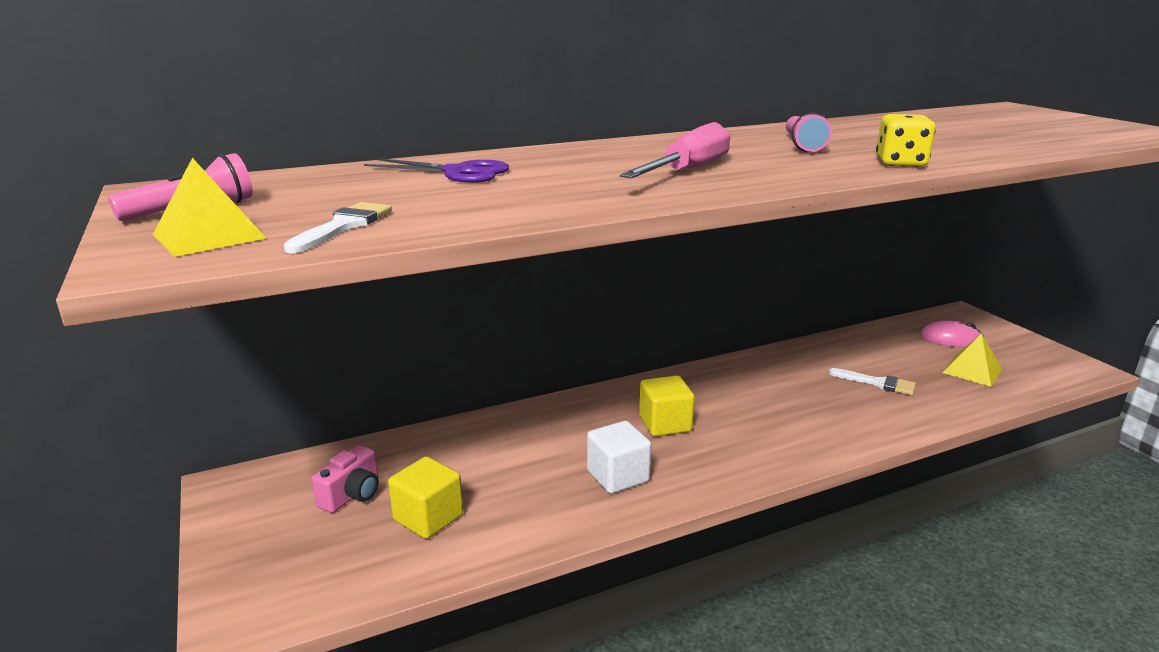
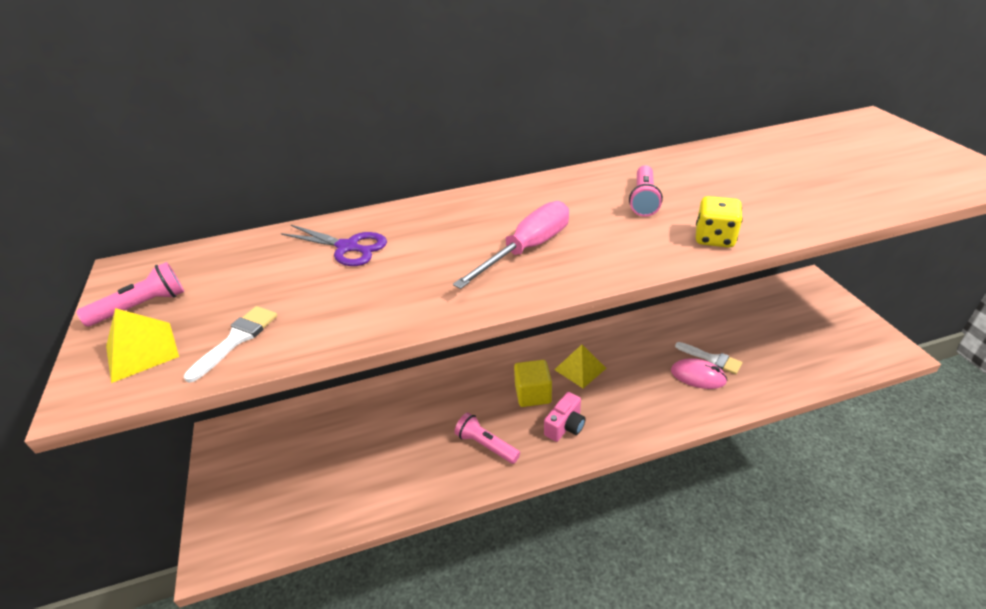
camera: 10 degrees right, 15 degrees up
pink camera [311,445,379,513] -> pink camera moved to [544,392,585,442]
yellow cube [388,456,463,539] -> none
white cube [587,421,651,494] -> pink flashlight [455,413,520,464]
pink mouse [920,321,983,348] -> pink mouse moved to [671,358,728,389]
yellow pyramid [942,333,1002,387] -> yellow pyramid moved to [554,345,606,388]

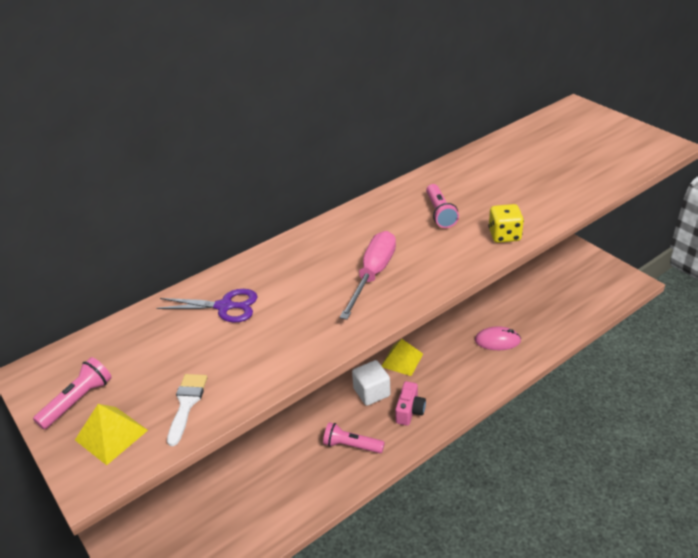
camera: 20 degrees left, 0 degrees up
yellow cube [514,360,552,407] -> white cube [352,360,391,406]
white brush [675,342,742,374] -> none

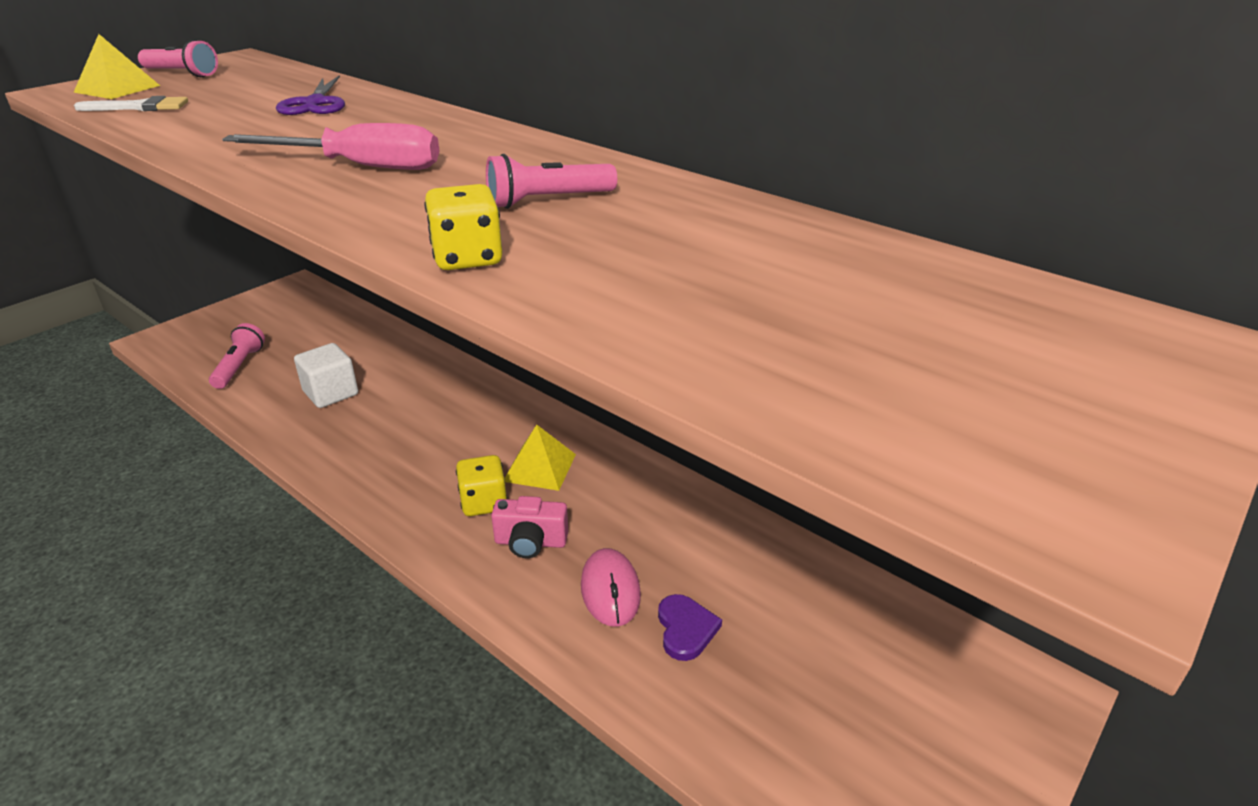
camera: 75 degrees right, 5 degrees down
pink flashlight [323,422,385,453] -> pink flashlight moved to [209,323,265,389]
white cube [352,360,391,406] -> white cube moved to [294,343,358,408]
pink camera [395,381,426,426] -> pink camera moved to [491,496,568,558]
none -> yellow dice [456,455,508,516]
none -> purple heart [658,594,722,661]

